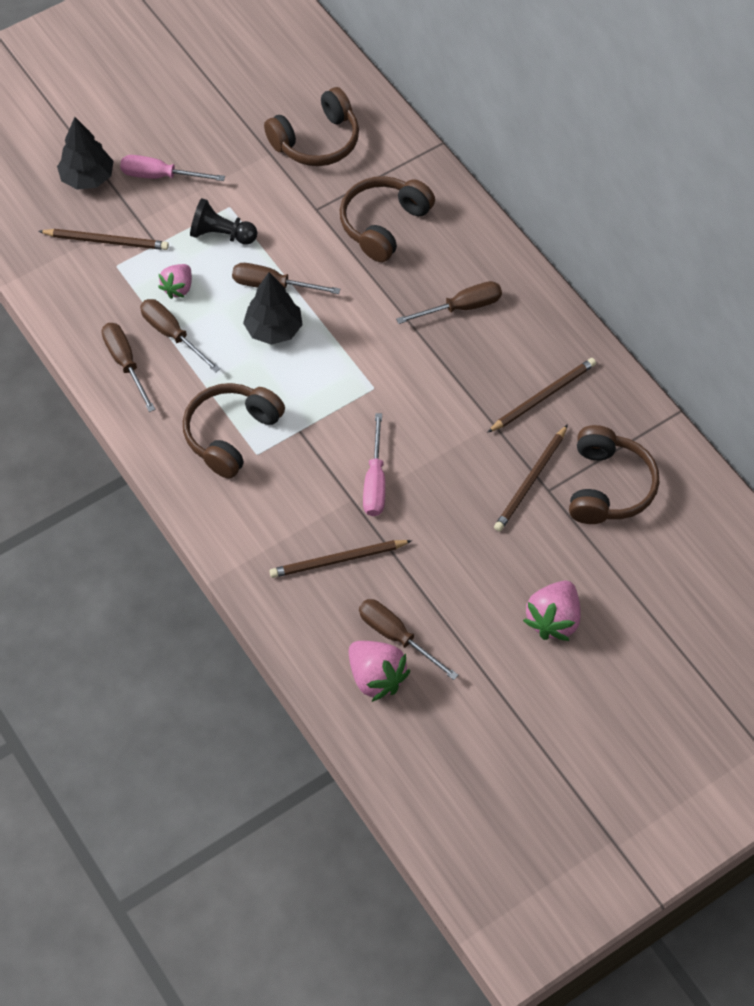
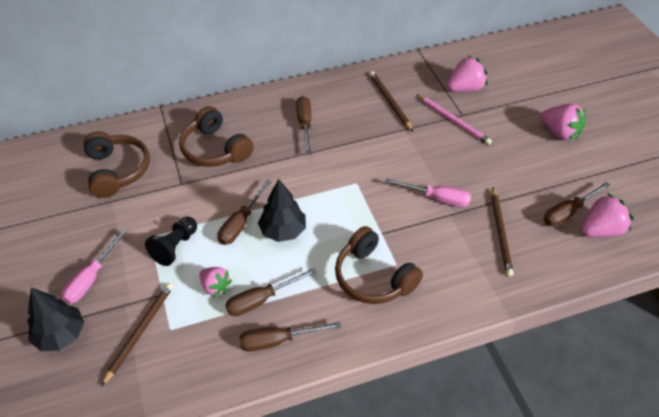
camera: 75 degrees left, 10 degrees down
brown pencil [494,424,568,532] -> pink pencil [416,94,492,145]
brown headphones [569,425,659,524] -> pink strawberry [447,56,488,92]

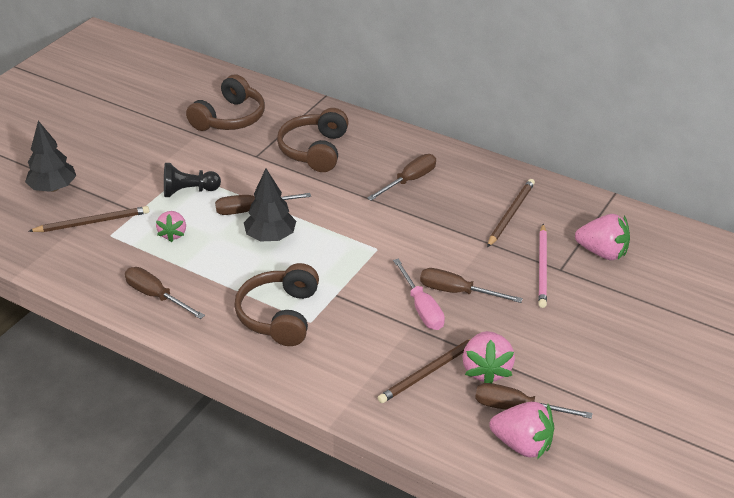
camera: 50 degrees right, 10 degrees down
pink screwdriver [61,229,127,304] -> none
brown screwdriver [225,268,316,316] -> brown screwdriver moved to [420,268,523,303]
pink strawberry [541,104,586,141] -> pink strawberry moved to [462,331,515,383]

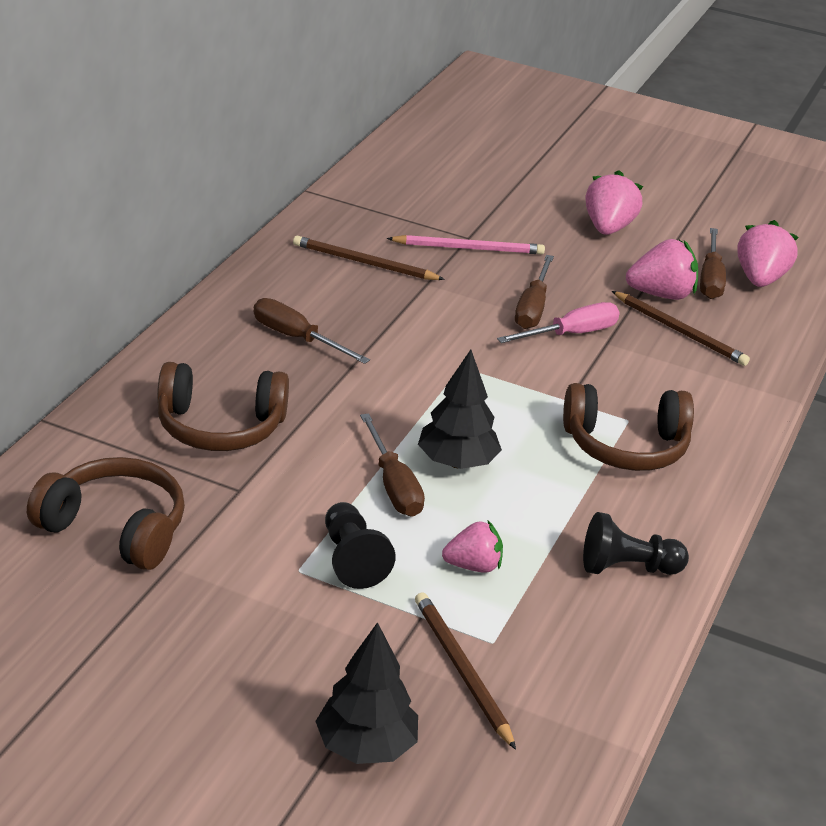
camera: 100 degrees left, 5 degrees down
brown screwdriver [125,267,205,319] -> black pawn [583,512,689,575]
pink strawberry [575,214,630,260] -> pink strawberry moved to [585,170,643,235]

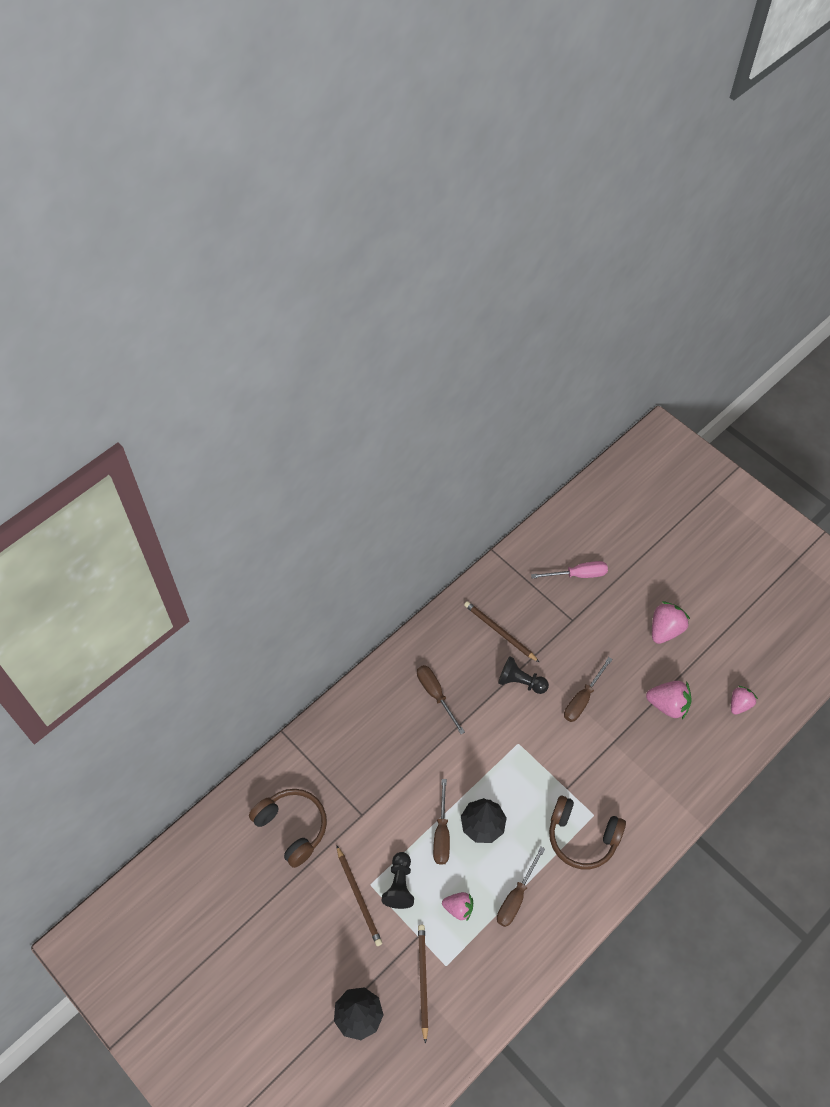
camera: 25 degrees right, 25 degrees up
brown headphones [157,362,289,451] -> none
pink pencil [387,235,545,254] -> none
pink screwdriver [497,302,620,343] -> pink screwdriver moved to [531,561,608,579]
black pawn [583,512,689,575] -> black pawn moved to [498,656,549,694]
brown pencil [612,291,750,366] -> brown pencil moved to [336,845,382,946]
brown screwdriver [700,228,726,299] -> brown screwdriver moved to [497,847,545,927]
pink strawberry [737,220,799,287] -> pink strawberry [731,686,758,715], size x0.66

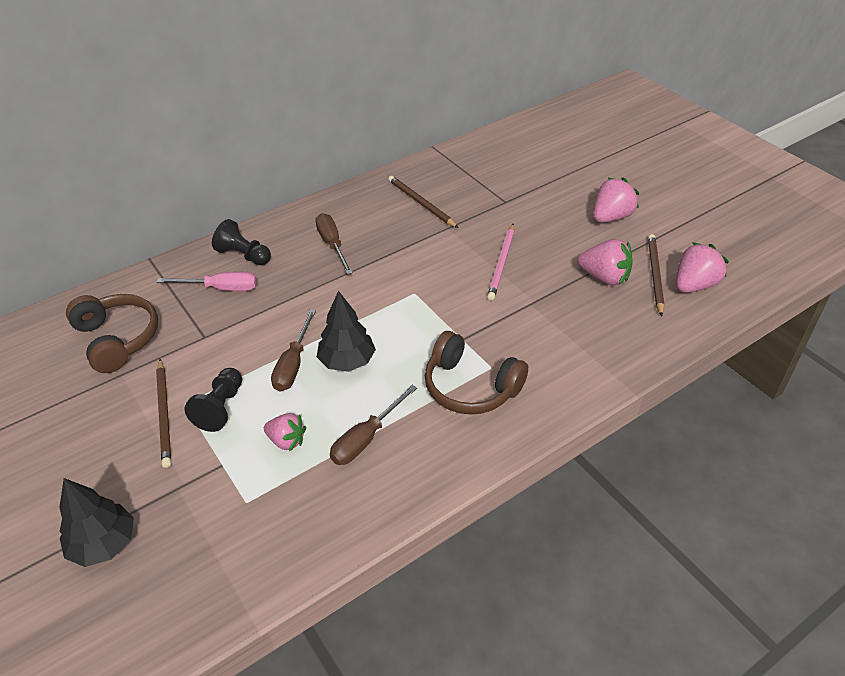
camera: 10 degrees right, 15 degrees down
brown pencil [418,925,428,1044] -> brown pencil moved to [648,234,664,317]
black pawn [498,656,549,694] -> black pawn moved to [212,219,271,265]
pink screwdriver [531,561,608,579] -> pink screwdriver moved to [156,272,257,291]
brown screwdriver [564,657,613,722] -> pink pencil [487,224,514,300]
pink strawberry [731,686,758,715] -> pink strawberry [676,242,729,293], size x1.51

